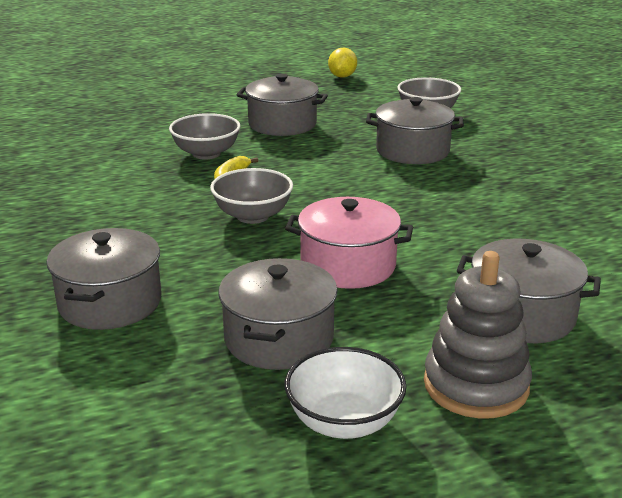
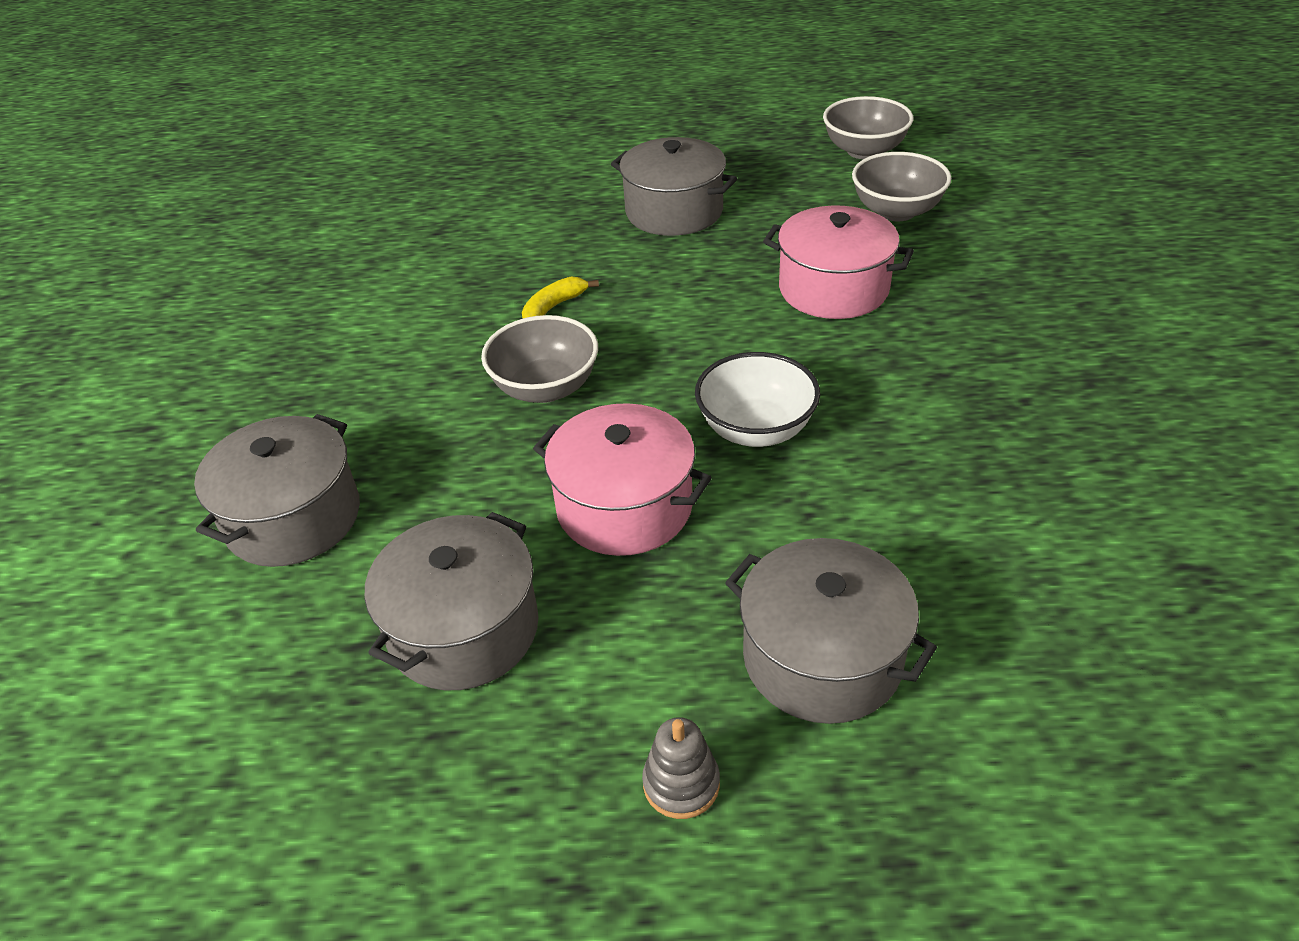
camera: 20 degrees right, 15 degrees up
grey bowl [169,113,241,160] -> grey bowl moved to [823,96,913,159]
white bowl [285,347,406,439] -> white bowl moved to [695,352,820,447]
yellow lemon [328,48,357,78] -> none
grey pot [366,97,464,164] -> pink pot [763,206,914,319]
grey stacking toy [424,251,532,418] -> grey stacking toy [642,717,720,819], size x0.50

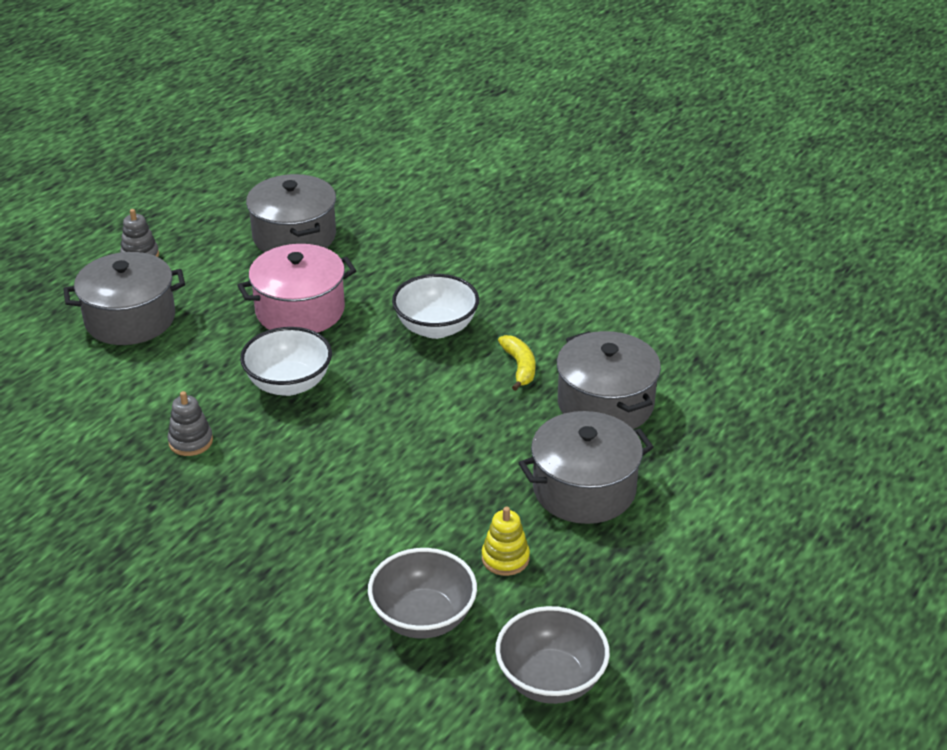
camera: 125 degrees right, 5 degrees down
grey pot [194,414,360,567] -> grey pot moved to [557,331,661,429]
grey bowl [481,315,598,403] -> white bowl [392,274,479,339]
pink pot [763,206,914,319] -> none
none -> grey stacking toy [167,391,213,456]
none -> yellow stacking toy [482,507,530,576]

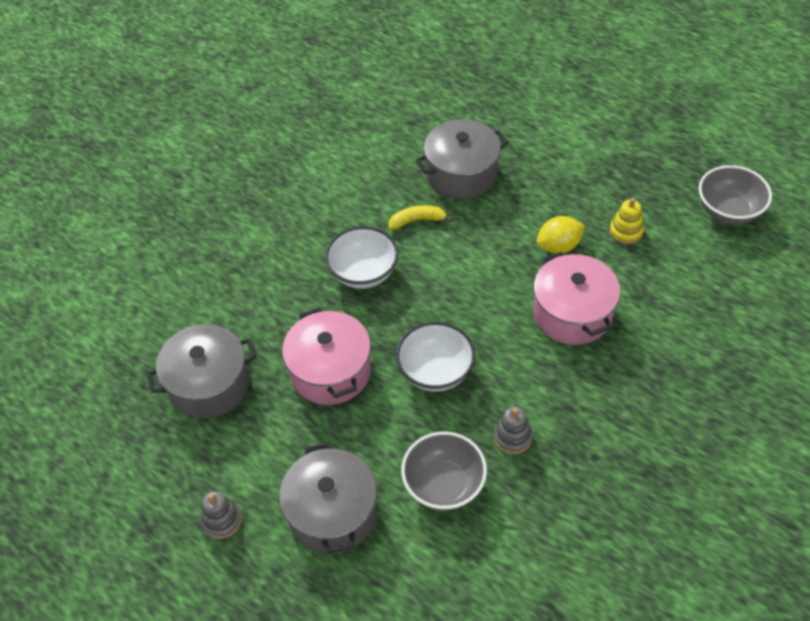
camera: 85 degrees left, 15 degrees up
grey bowl [368,548,477,639] -> grey bowl moved to [401,432,487,511]
grey pot [519,411,654,524] -> none
none -> pink pot [533,252,620,345]
none -> yellow lemon [536,216,585,254]

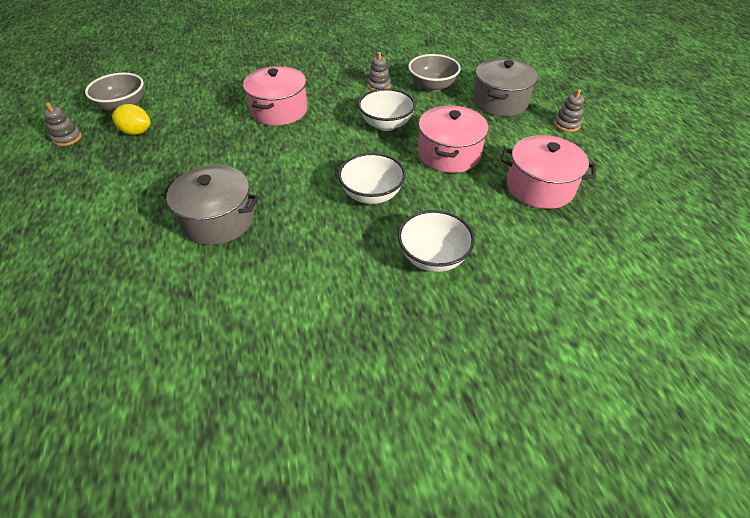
camera: 145 degrees left, 5 degrees down
grey pot [146,324,257,419] -> pink pot [501,135,596,209]
yellow banana [389,205,453,230] -> none
yellow lemon [536,216,585,254] -> yellow lemon moved to [112,104,151,135]
yellow stacking toy [610,198,644,244] -> none
none -> grey stacking toy [44,103,82,146]
none -> white bowl [398,210,475,272]

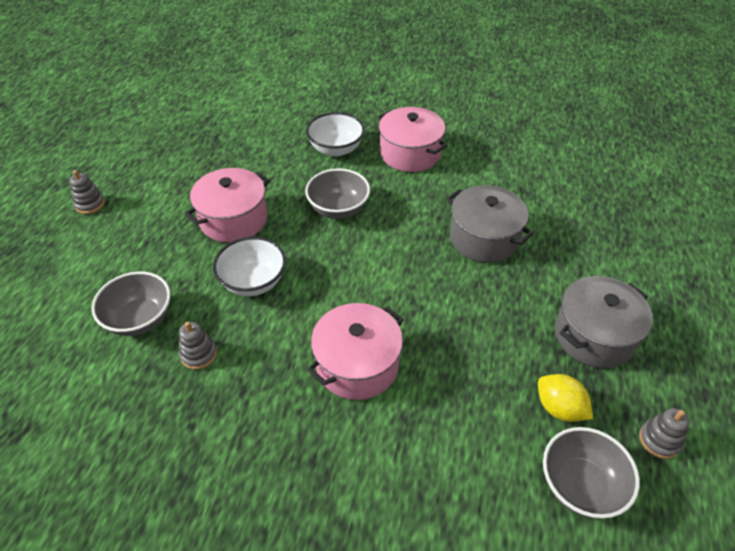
camera: 150 degrees left, 0 degrees up
white bowl [338,153,406,204] -> grey bowl [305,168,370,219]
grey pot [473,58,538,116] -> grey pot moved to [555,276,653,368]
pink pot [501,135,596,209] -> pink pot moved to [378,107,448,172]

